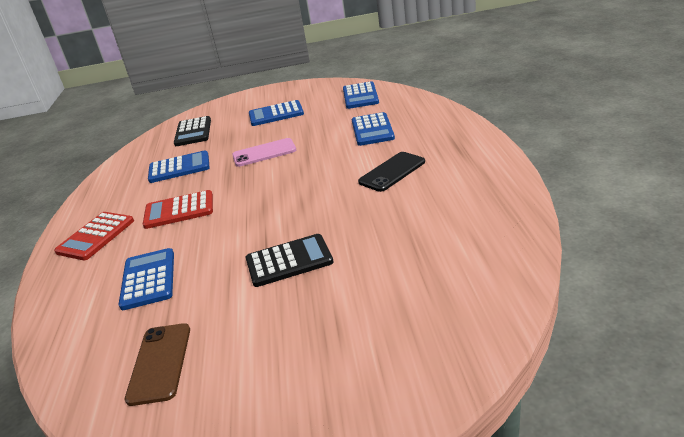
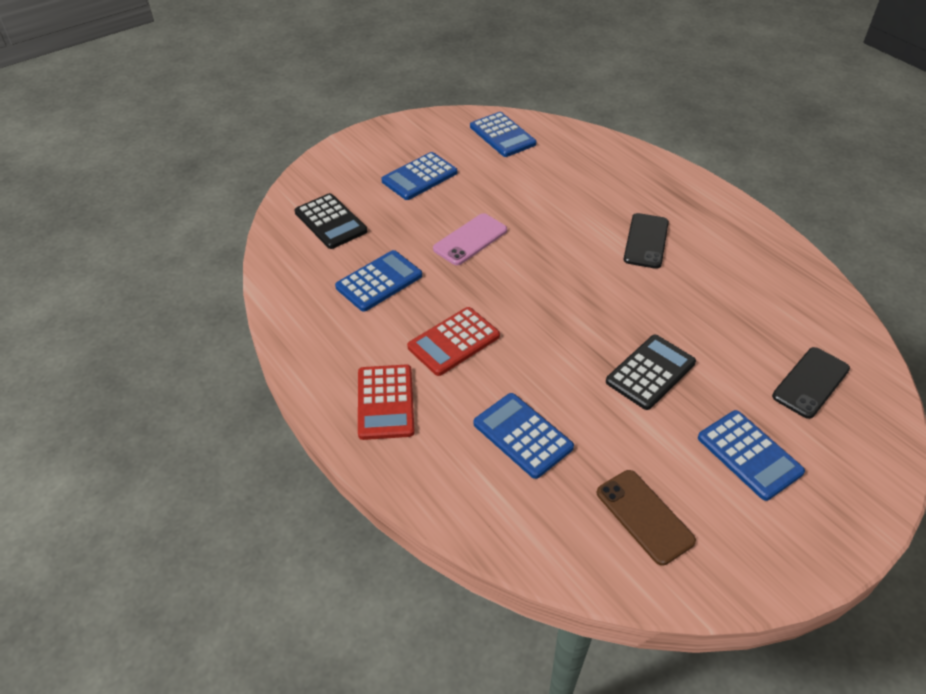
camera: 35 degrees left, 15 degrees up
blue calculator [352,112,395,146] -> blue calculator moved to [698,410,805,501]
none -> black phone [772,347,850,419]

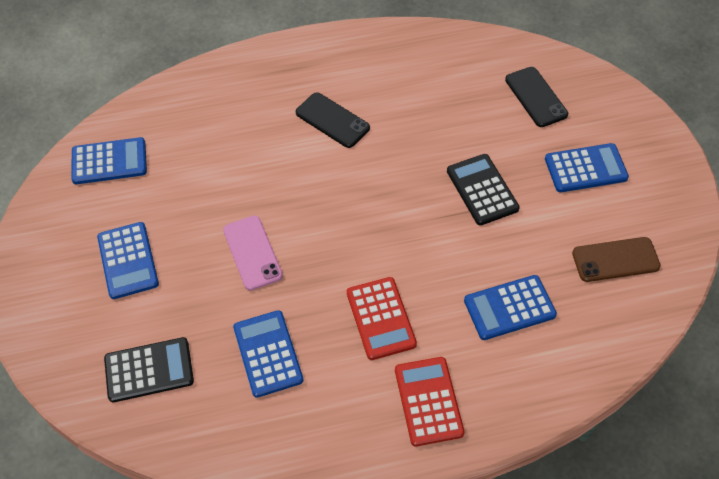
camera: 65 degrees left, 10 degrees up
red calculator [358,364,415,440] -> red calculator turned 120 degrees counterclockwise [395,357,465,446]

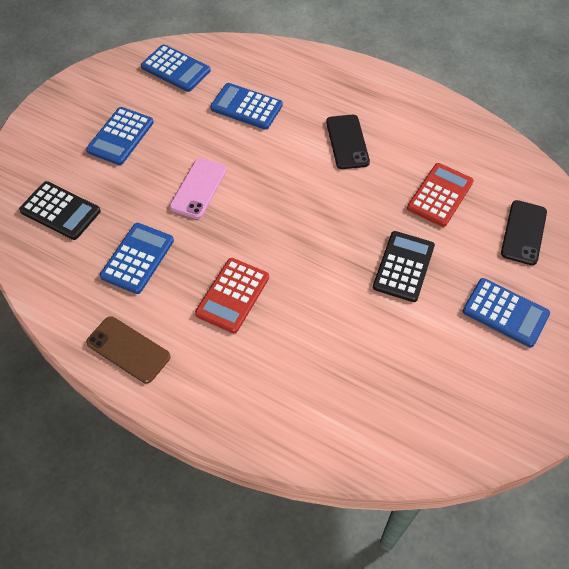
camera: 40 degrees right, 0 degrees up
red calculator [395,357,465,446] -> red calculator moved to [407,163,474,227]
blue calculator [464,275,557,340] -> blue calculator moved to [210,83,283,130]
brown phone [572,237,661,282] -> brown phone moved to [86,316,170,384]

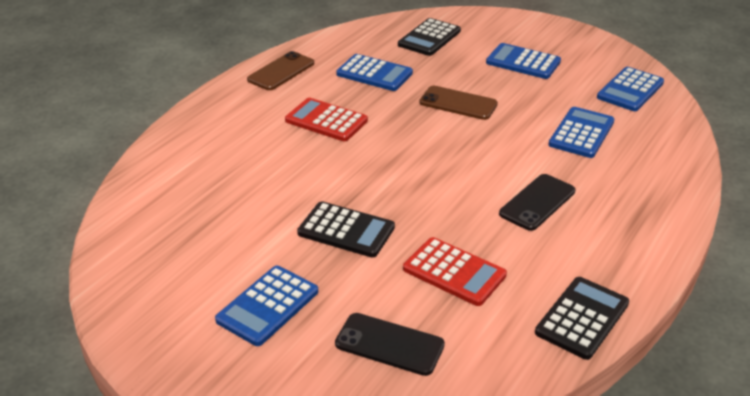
camera: 95 degrees right, 20 degrees down
pink phone [170,158,227,219] -> brown phone [419,86,498,120]
black phone [326,115,370,169] -> black phone turned 45 degrees counterclockwise [499,174,576,231]
none -> black calculator [535,277,629,360]

